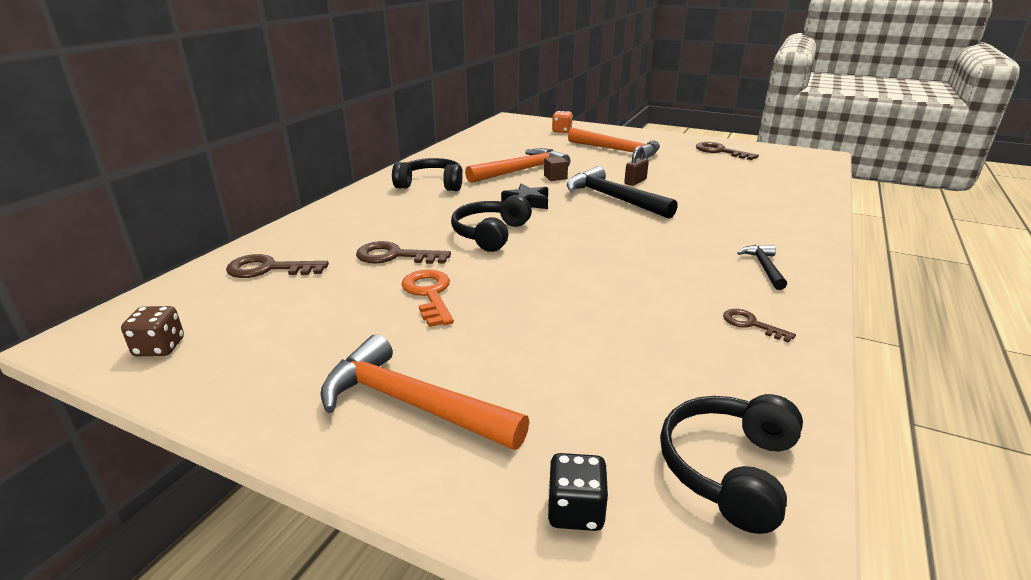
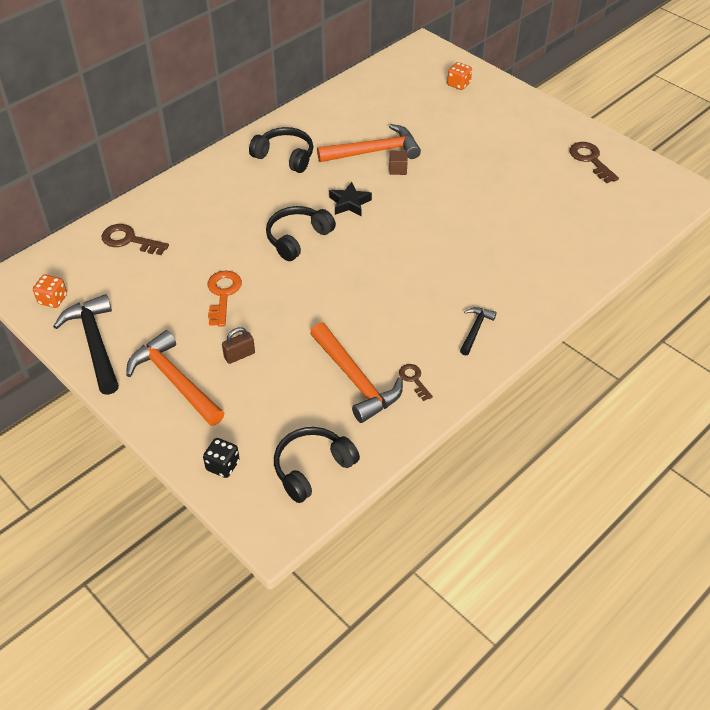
camera: 20 degrees right, 20 degrees up
brown dice [121,306,184,356] -> orange dice [33,274,67,308]
brown key [356,241,451,264] -> none
black hammer [567,166,678,219] -> black hammer moved to [53,294,119,395]
orange hammer [568,128,660,159] -> orange hammer moved to [310,322,403,423]
brown padlock [624,146,649,186] -> brown padlock moved to [222,327,255,364]

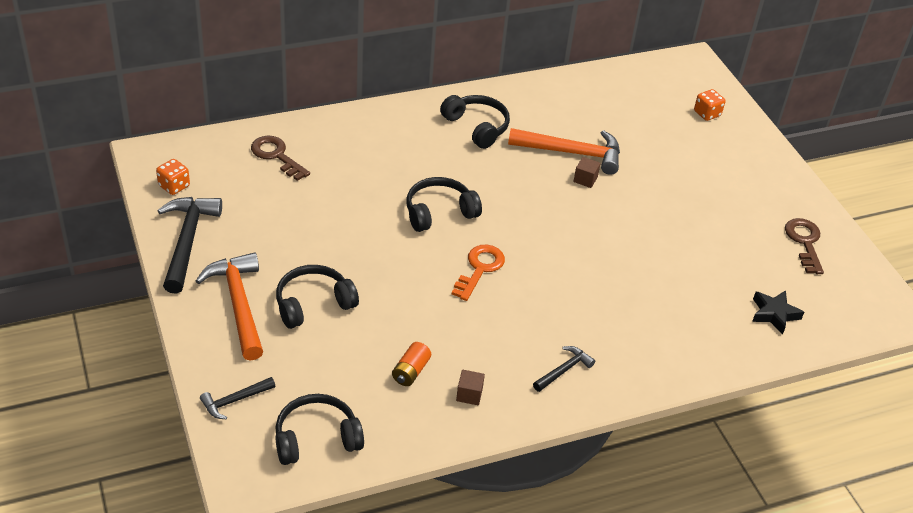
camera: 20 degrees right, 5 degrees down
black dice [203,438,240,478] -> black hammer [200,377,275,419]
orange key [207,270,242,327] -> orange key moved to [452,245,505,301]
brown padlock [222,327,255,364] -> black headphones [276,265,359,329]
orange hammer [310,322,403,423] -> orange battery [392,342,431,386]
black star [329,182,372,216] -> black star moved to [752,290,804,335]
brown key [399,364,433,401] -> brown cube [456,370,485,405]

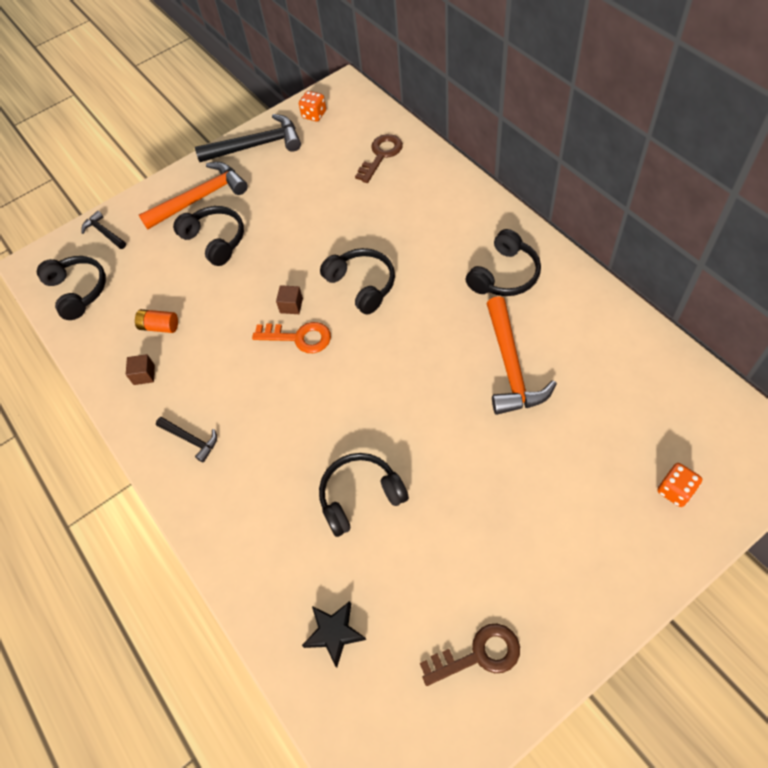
camera: 85 degrees right, 15 degrees up
brown cube [573,157,601,188] -> brown cube moved to [276,285,303,314]
none -> black headphones [319,453,409,537]

